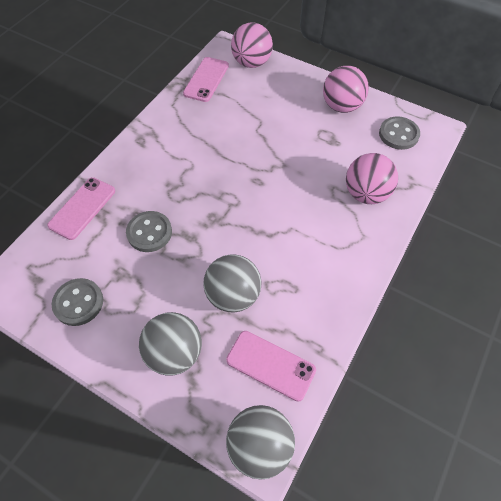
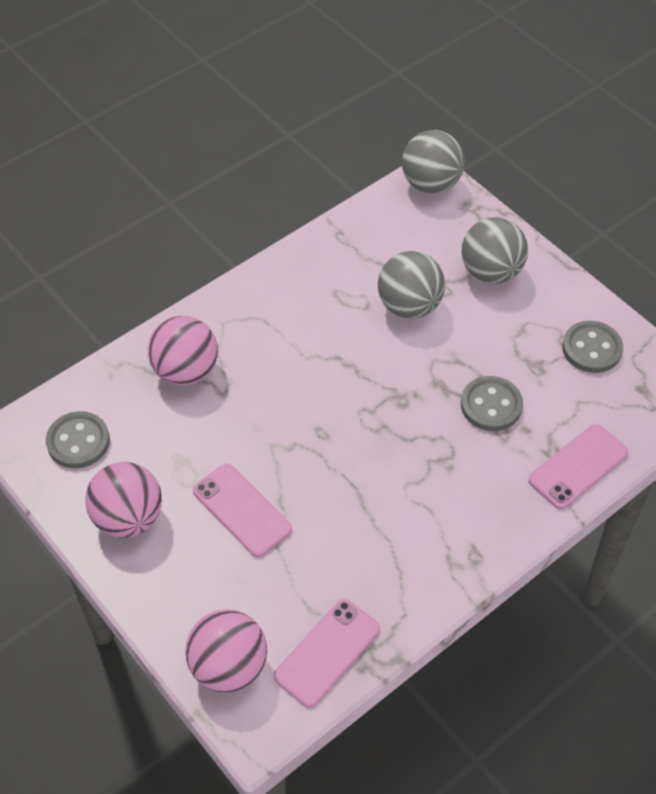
camera: 160 degrees left, 5 degrees down
pink phone [226,331,316,402] -> pink phone moved to [193,464,292,557]

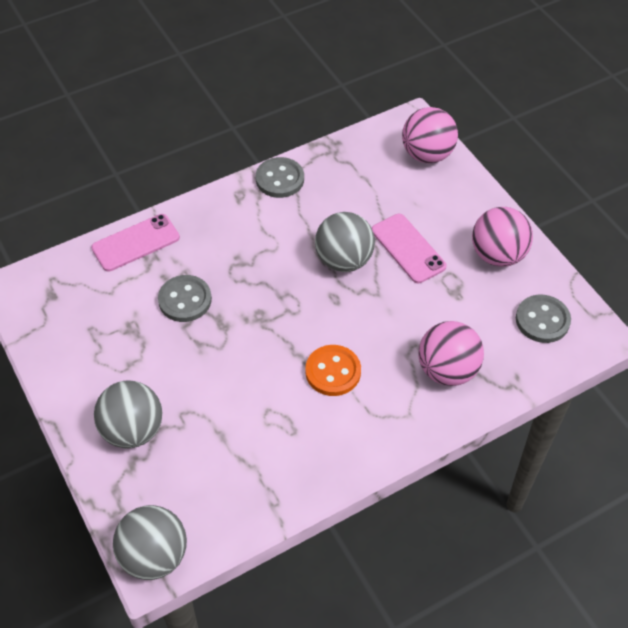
camera: 170 degrees left, 0 degrees up
pink phone [274,599,380,707] -> none
grey ball [378,251,445,319] -> grey ball moved to [315,212,375,272]
grey button [562,321,623,373] -> grey button moved to [256,157,304,198]
none -> orange button [305,345,361,396]

